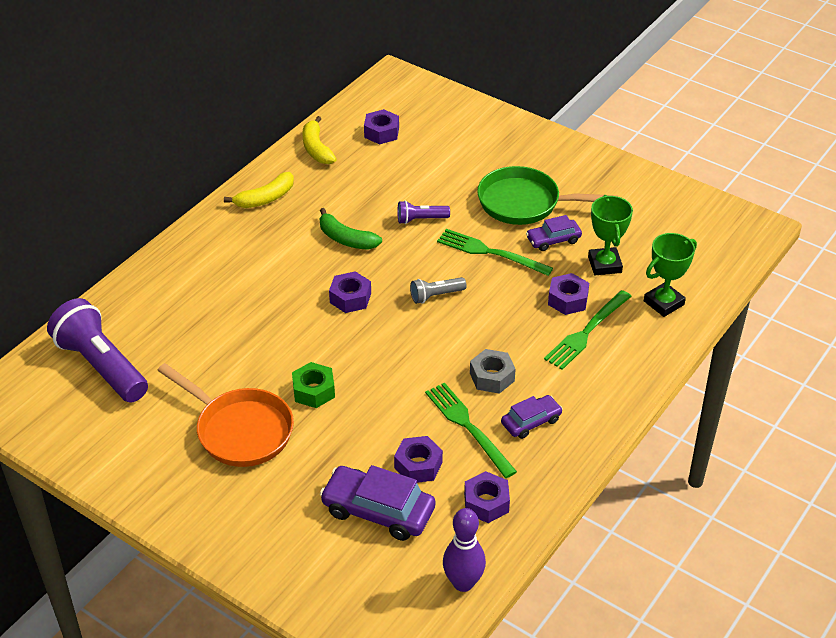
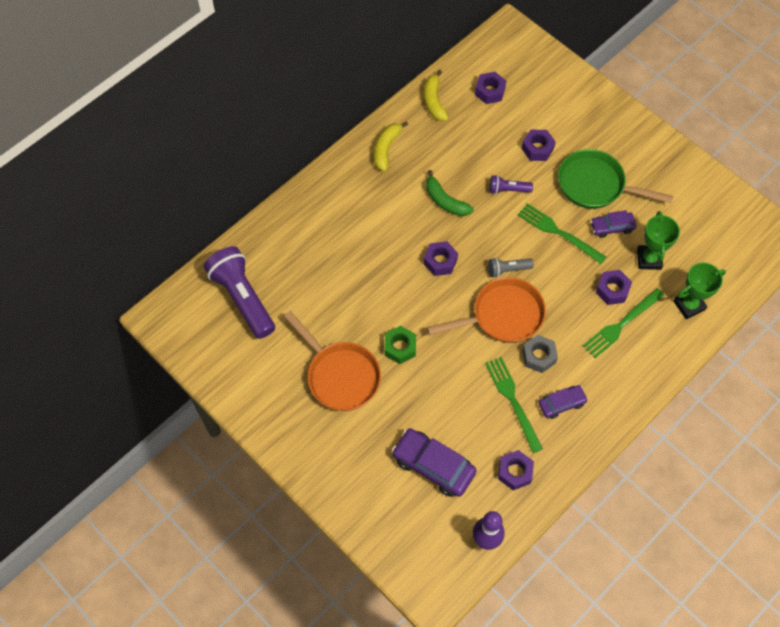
camera: 10 degrees right, 20 degrees up
yellow banana [224,172,294,208] -> yellow banana turned 135 degrees clockwise [374,121,408,172]
purple nut [394,436,443,483] -> purple nut moved to [521,130,556,161]
none -> orange pan [427,277,546,343]

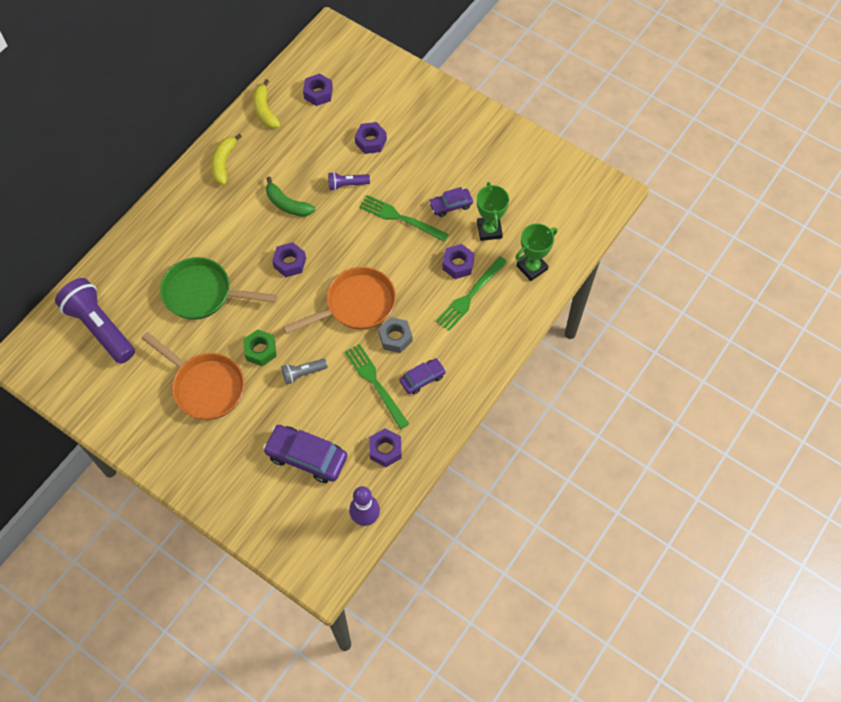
camera: 10 degrees left, 0 degrees up
grey flashlight [488,258,534,278] -> grey flashlight moved to [281,359,328,384]
green pan [558,149,673,209] -> green pan moved to [160,257,277,320]

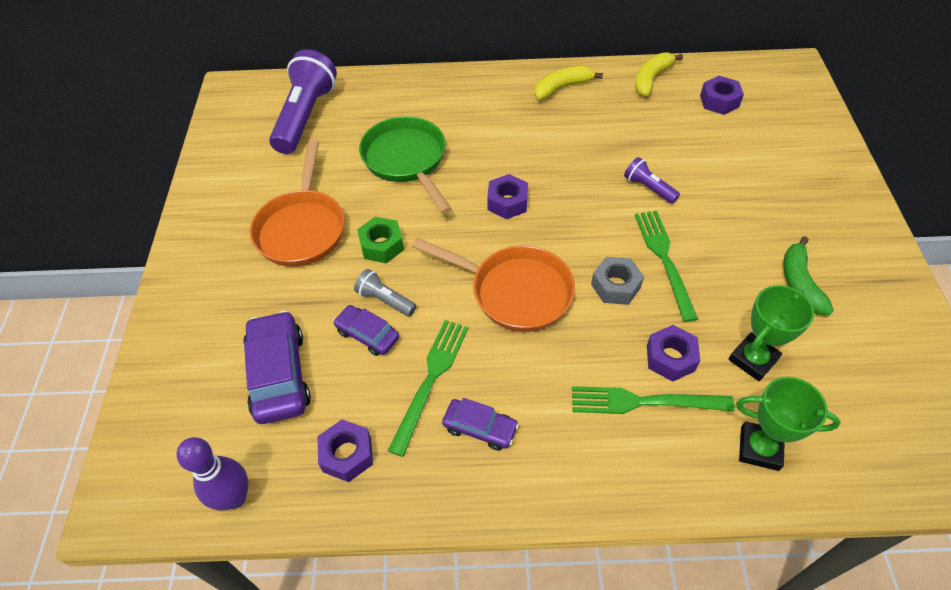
camera: 55 degrees right, 10 degrees down
green banana [266,176,315,217] -> green banana moved to [783,236,834,315]
purple nut [355,122,387,154] -> none
grey nut [378,317,412,353] -> grey nut moved to [591,257,644,305]
purple car [429,187,473,217] -> purple car moved to [333,305,399,356]

